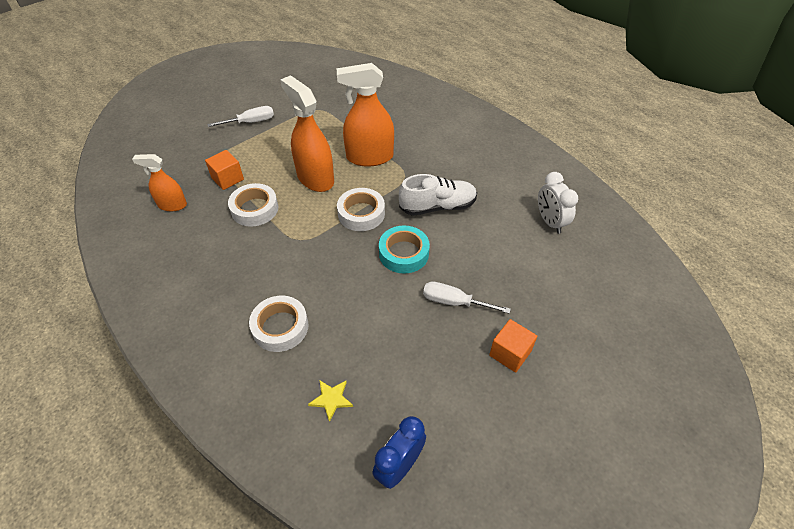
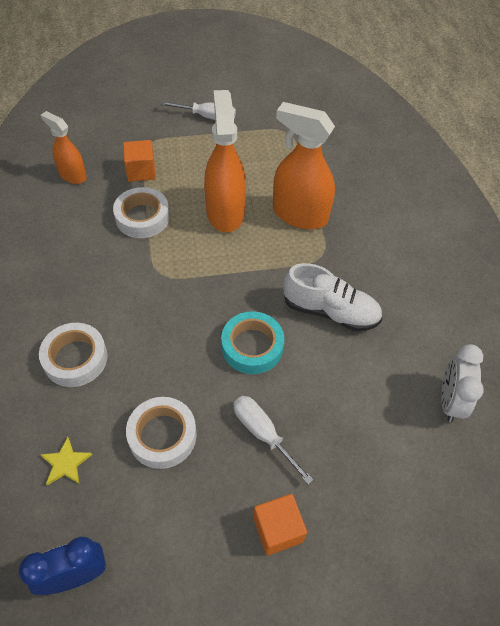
camera: 30 degrees right, 5 degrees up
white tape [337,188,385,231] -> white tape moved to [126,397,197,469]

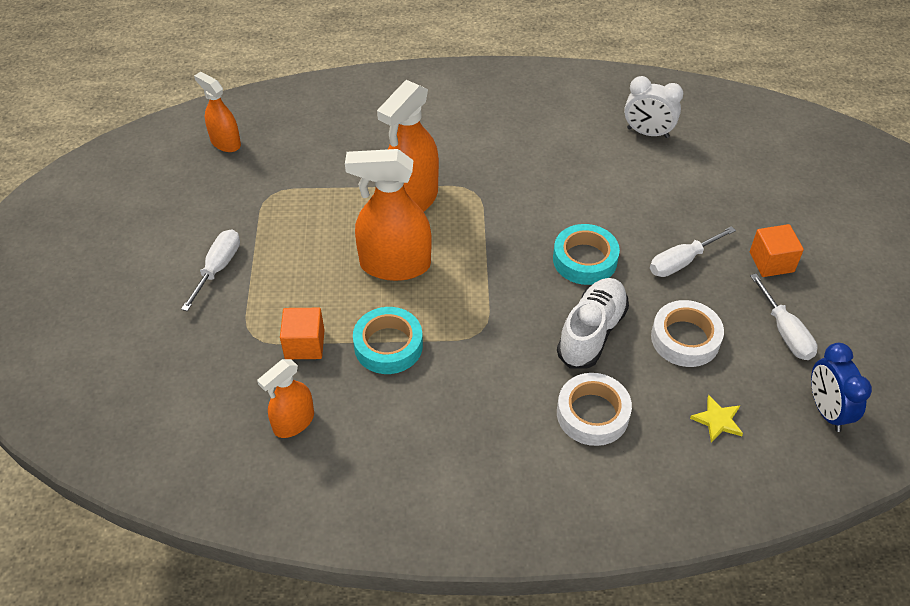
camera: 80 degrees left, 5 degrees down
white tape [113,187,170,238] -> turquoise tape [353,307,423,374]
white shoe [283,263,382,332] -> white shoe moved to [557,278,629,369]
none -> orange spray bottle [194,72,241,152]
none -> white screwdriver [750,274,818,360]

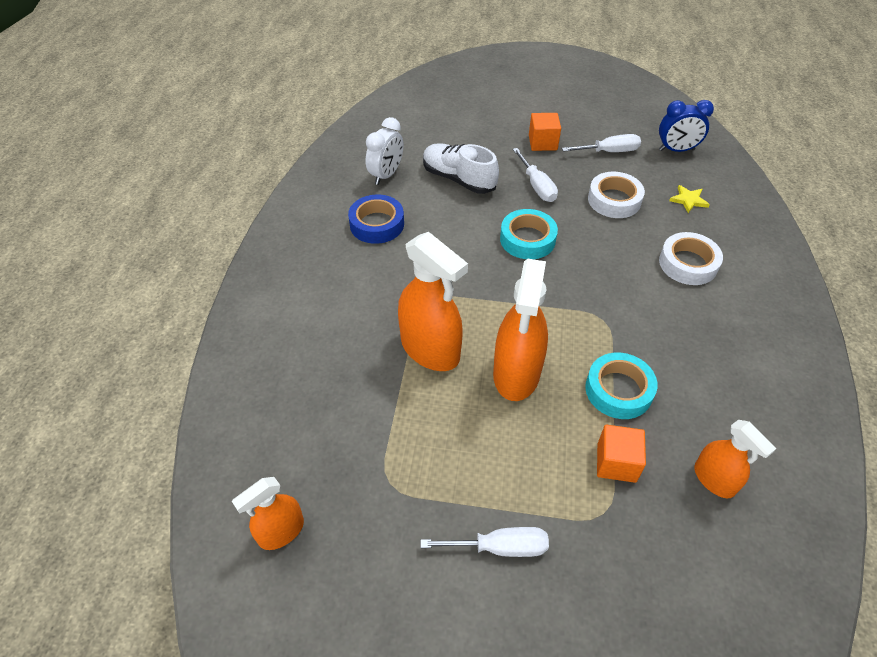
camera: 80 degrees left, 0 degrees up
white screwdriver [181,229,240,311] -> white screwdriver turned 150 degrees clockwise [420,527,549,557]
white shoe [557,278,629,369] -> white shoe moved to [423,143,499,194]
none -> blue tape [348,195,404,244]

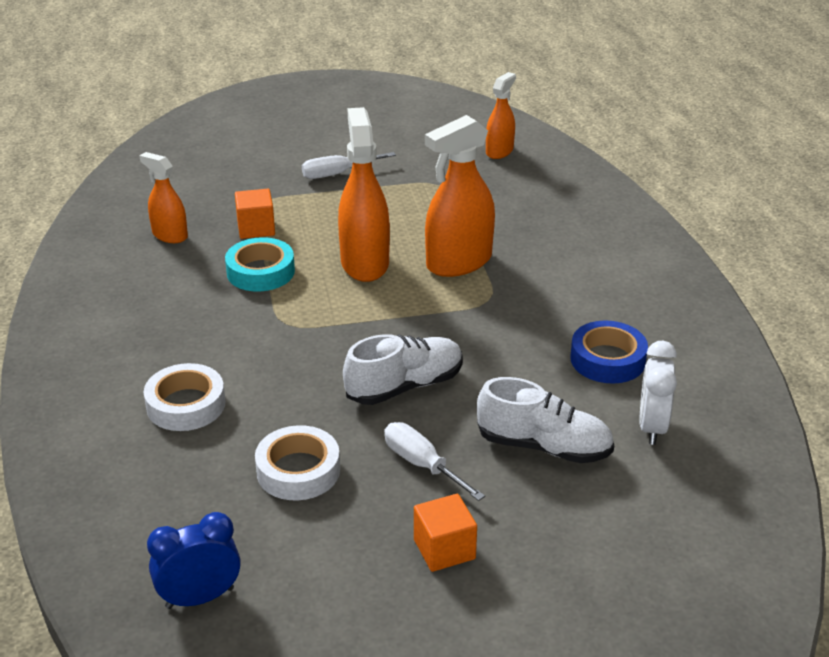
camera: 160 degrees right, 15 degrees down
orange spray bottle [398,232,468,371] -> orange spray bottle turned 60 degrees counterclockwise [425,115,495,277]
turquoise tape [500,209,558,259] -> white shoe [343,334,463,405]
white screwdriver [562,134,641,152] -> none
yellow star [669,185,710,213] -> none

